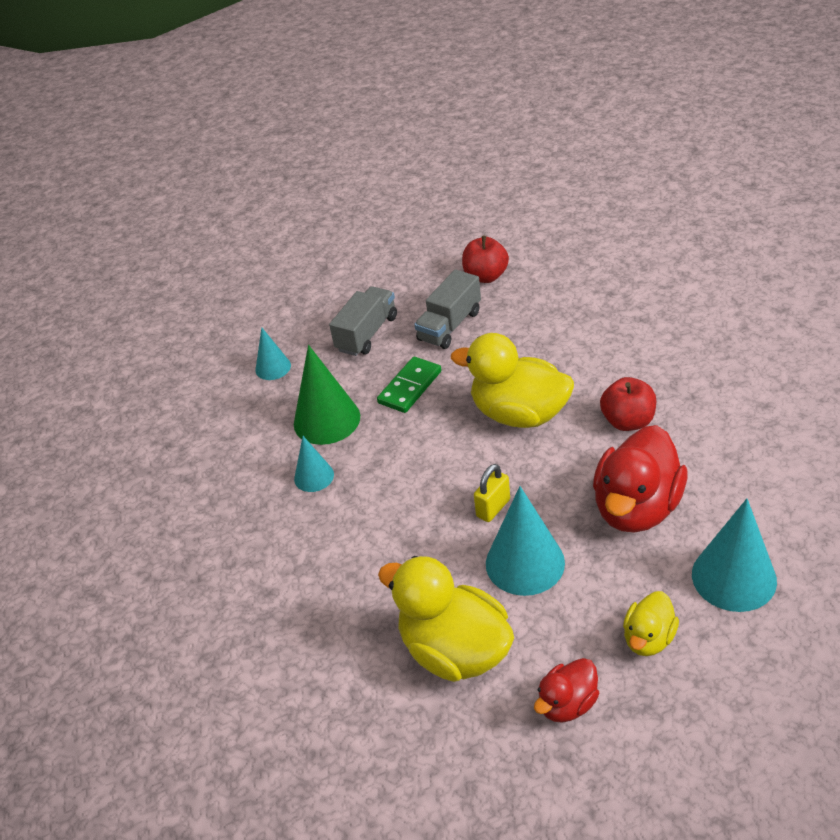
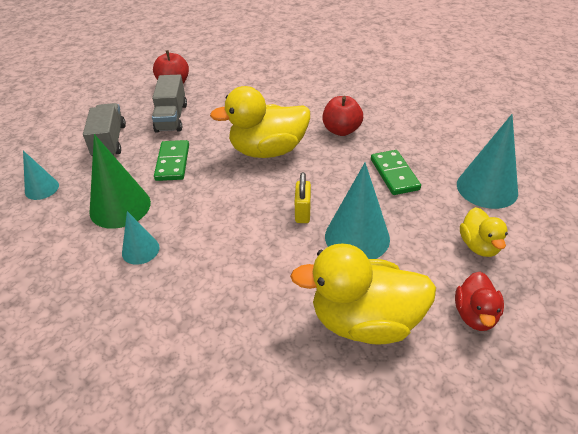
camera: 40 degrees left, 0 degrees up
red duck [593,425,688,533] -> green domino [371,150,421,195]

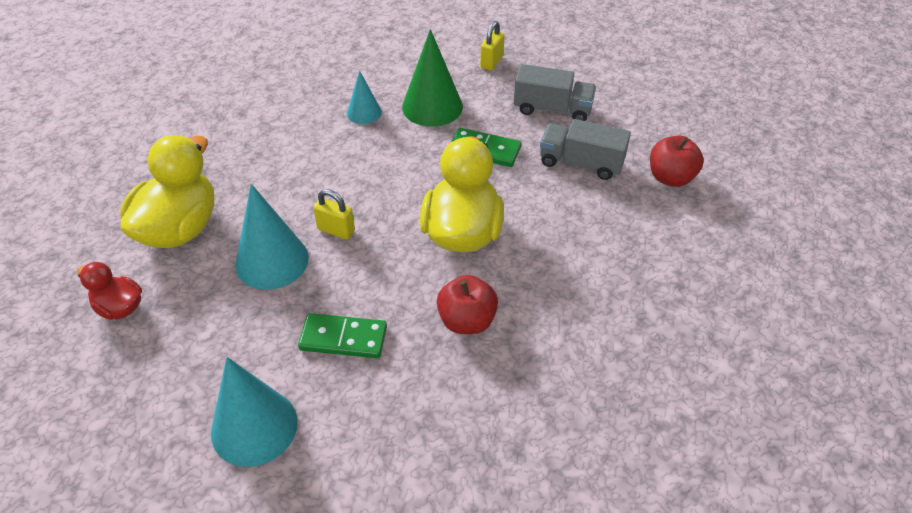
camera: 110 degrees right, 5 degrees up
turquoise cone [23,151,59,200] -> yellow padlock [480,21,504,71]
yellow duck [460,207,508,257] -> none

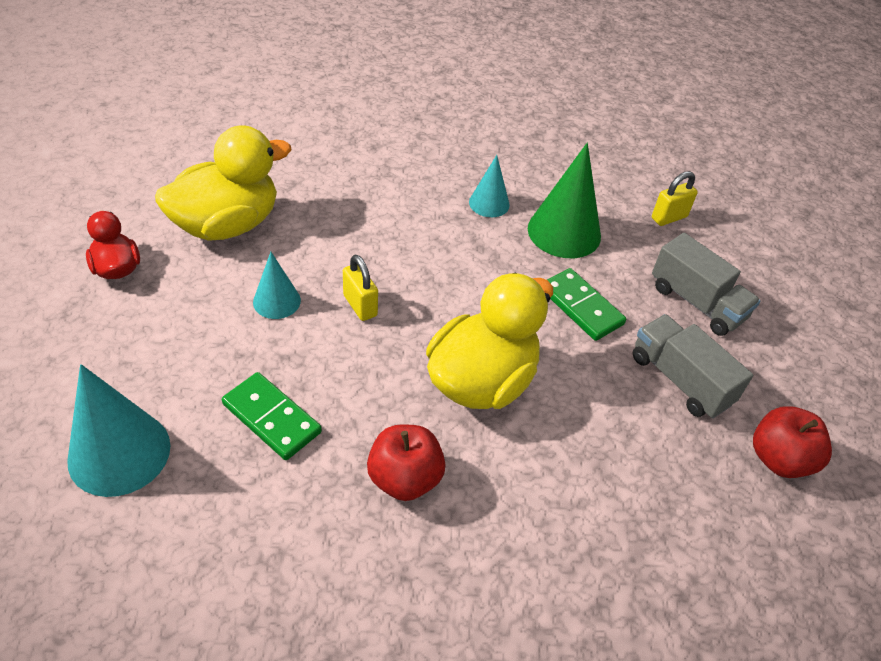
camera: 30 degrees right, 0 degrees up
turquoise cone [235,184,309,290] -> turquoise cone [253,252,301,319], size x0.57

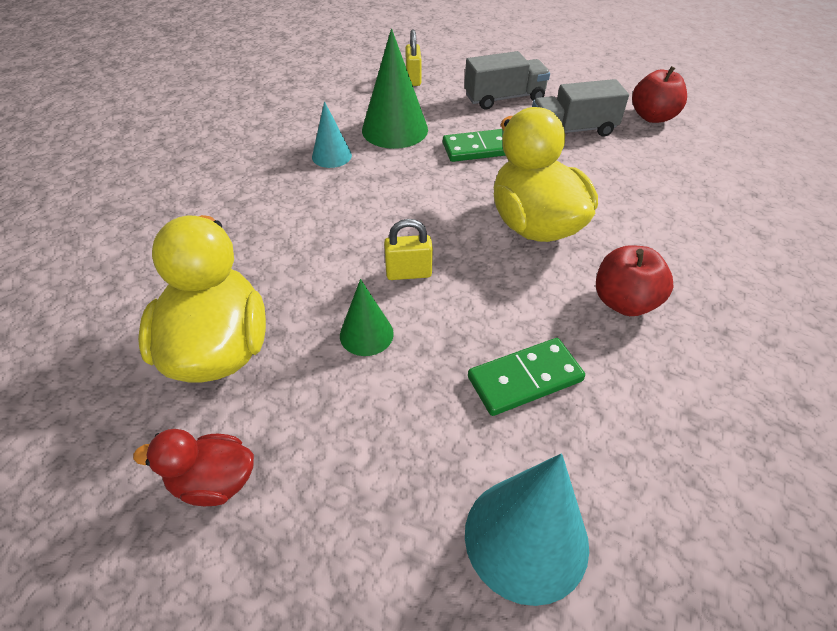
camera: 60 degrees left, 0 degrees up
turquoise cone [253,252,301,319] -> green cone [340,279,394,356]

